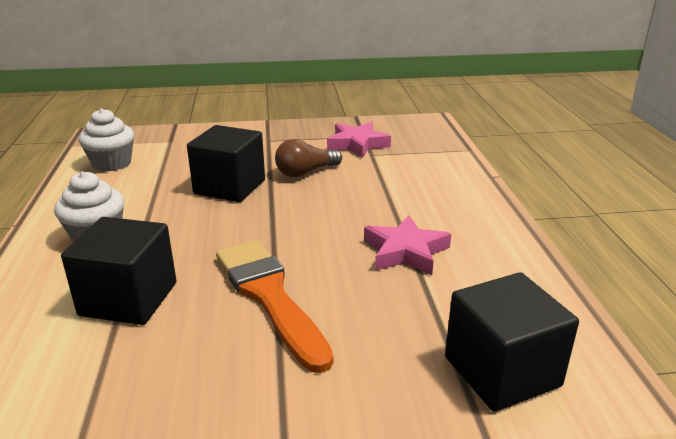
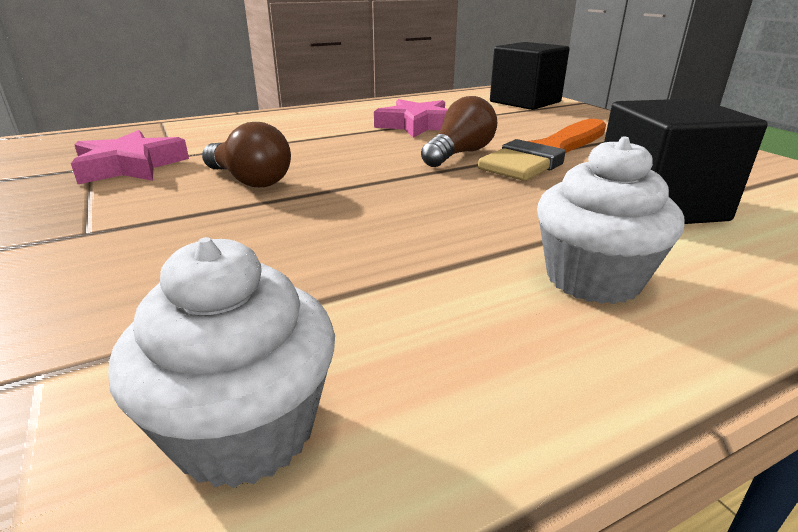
camera: 110 degrees left, 0 degrees up
black cube [187,125,265,202] -> none
none -> brown light bulb [421,96,497,167]

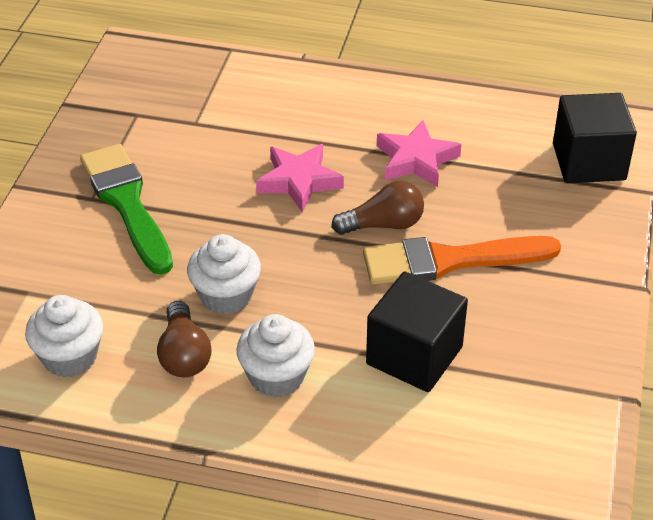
camera: 40 degrees right, 15 degrees up
pink star [71,130,189,184] -> pink star moved to [256,144,344,212]
brown light bulb [202,122,291,187] -> brown light bulb moved to [157,301,211,377]
none -> green brush [80,144,173,275]
none -> white cupcake [187,234,261,315]

